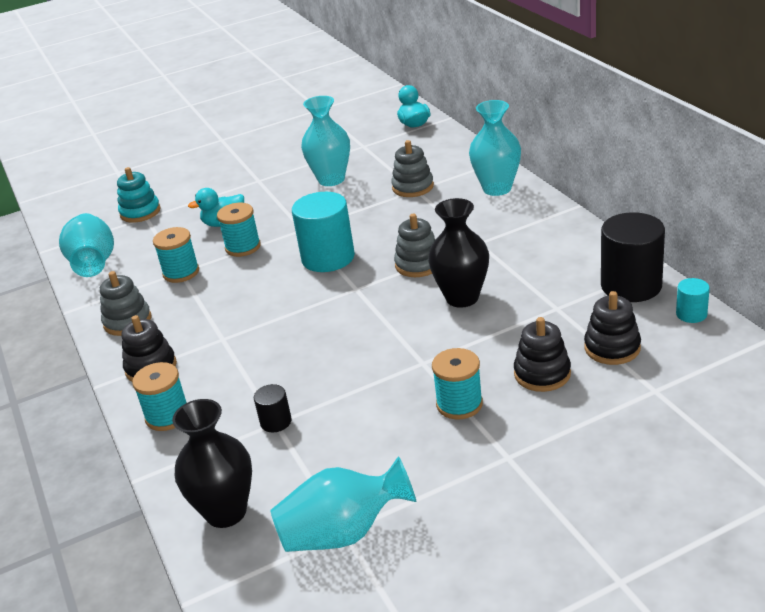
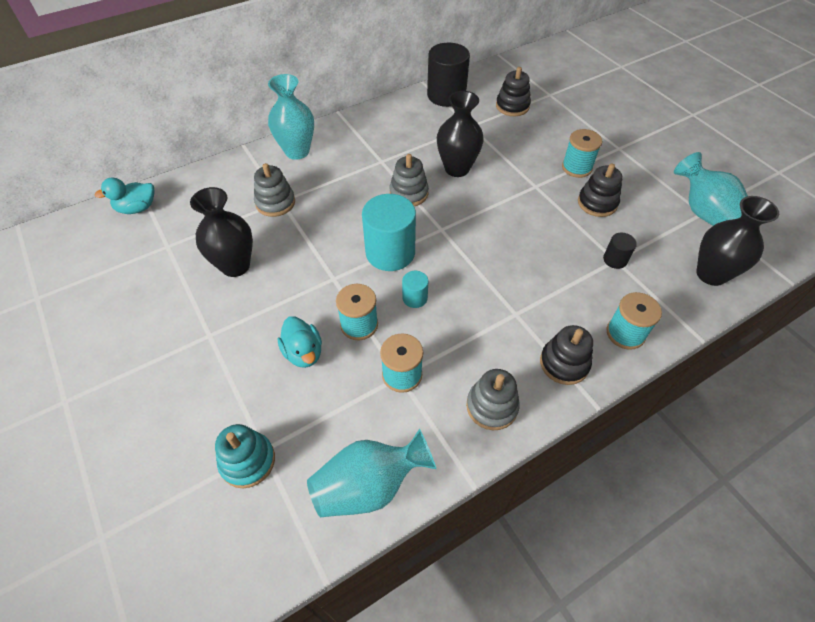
camera: 100 degrees left, 20 degrees up
turquoise vase [301,96,350,186] -> black vase [190,187,253,277]
black stacking toy [514,317,571,392] -> black stacking toy moved to [578,164,622,217]
turquoise cylinder [676,278,710,323] -> turquoise cylinder moved to [402,271,429,308]

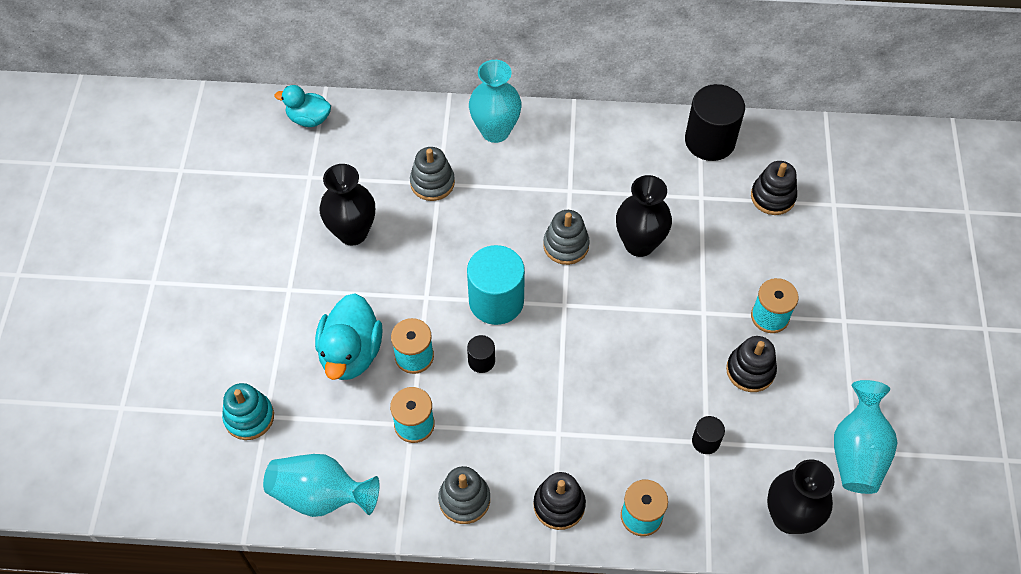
camera: 35 degrees right, 5 degrees up
turquoise duck [278,316,322,368] -> turquoise duck [315,293,383,380], size x1.58
turquoise cylinder [402,271,429,308] -> black cylinder [467,335,495,373]

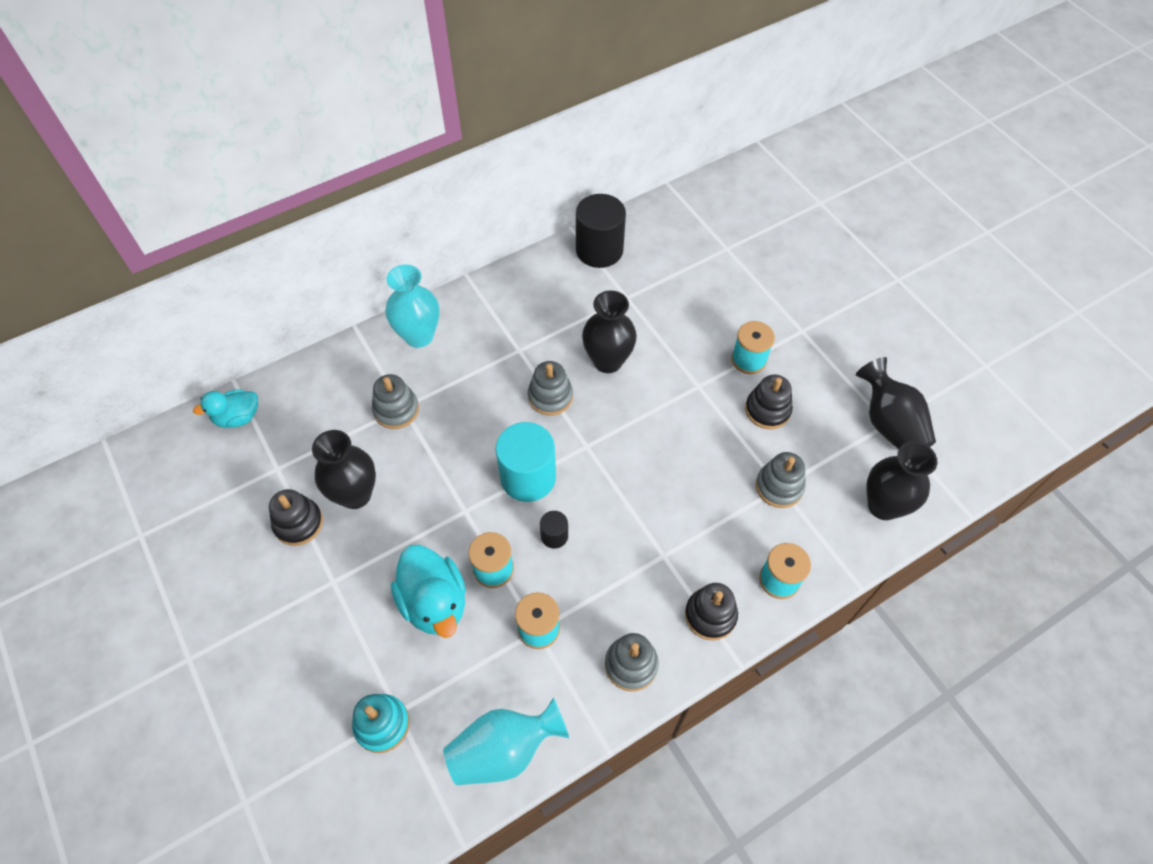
camera: 35 degrees left, 0 degrees up
black cylinder [692,416,725,454] -> grey stacking toy [756,452,806,508]
black stacking toy [751,161,797,215] -> black stacking toy moved to [269,489,323,546]
turquoise vase [834,380,897,494] -> black vase [856,357,936,449]

